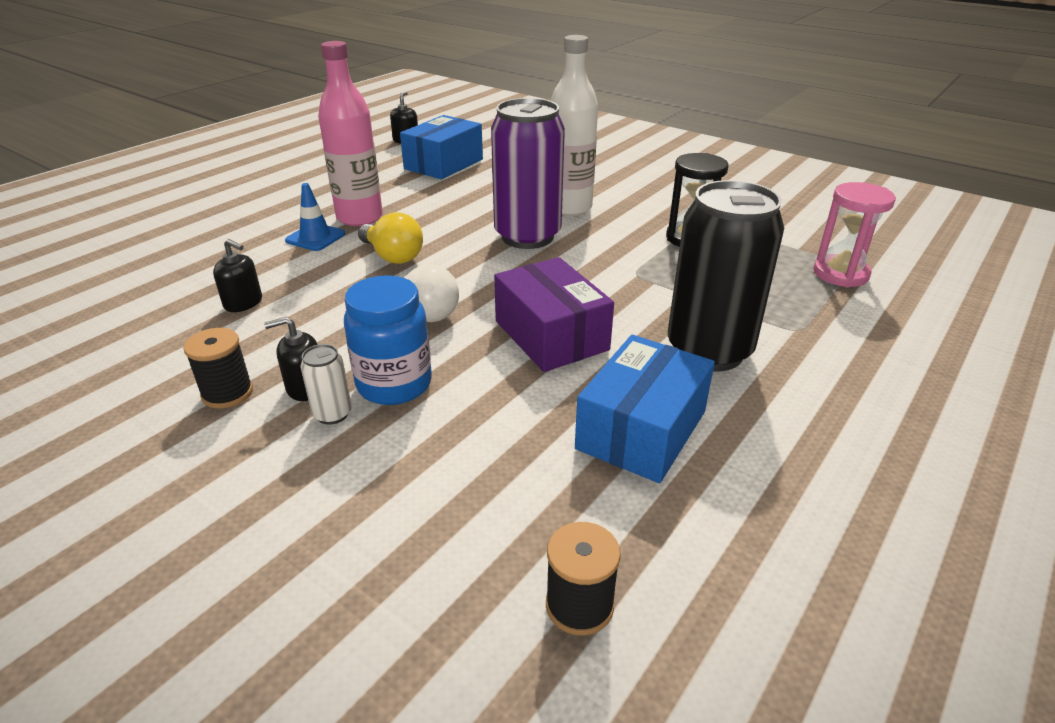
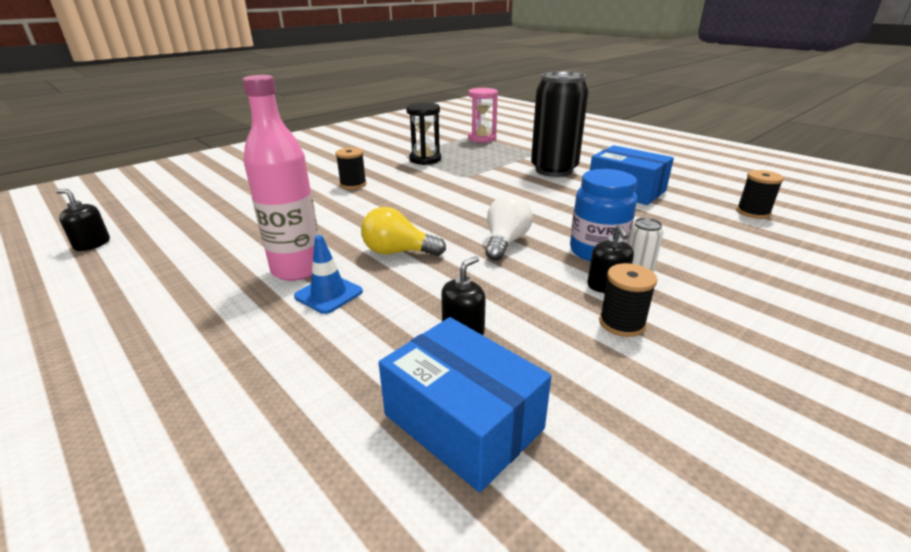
camera: 80 degrees left, 5 degrees down
yellow light bulb [358,212,423,264] -> yellow light bulb turned 135 degrees counterclockwise [361,207,446,256]
blue box [400,115,483,180] -> blue box moved to [379,317,551,492]
purple can [491,98,565,249] -> none
purple box [494,257,614,372] -> none
white bottle [551,35,598,216] -> black spool [335,148,367,189]

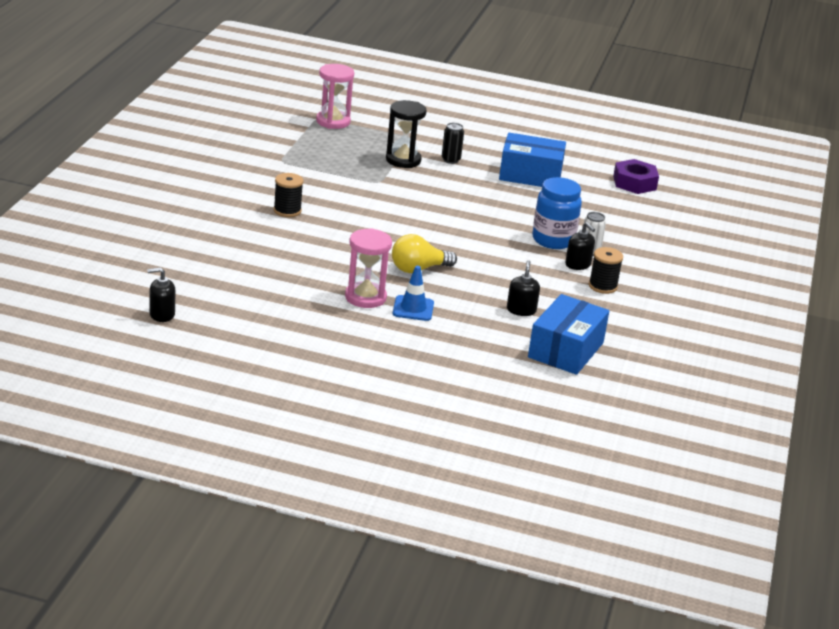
camera: 35 degrees left, 0 degrees up
pink bottle [242,75,319,281] -> pink hourglass [345,228,392,308]
blue box [379,317,551,492] -> blue box turned 75 degrees counterclockwise [528,294,609,375]
black hourglass [406,103,441,165] -> black hourglass moved to [386,100,427,168]
white light bulb [485,195,533,261] -> none
black can [531,71,588,177] -> black can [442,123,464,164], size x0.40
black spool [737,170,784,219] -> purple nut [613,159,659,194]

